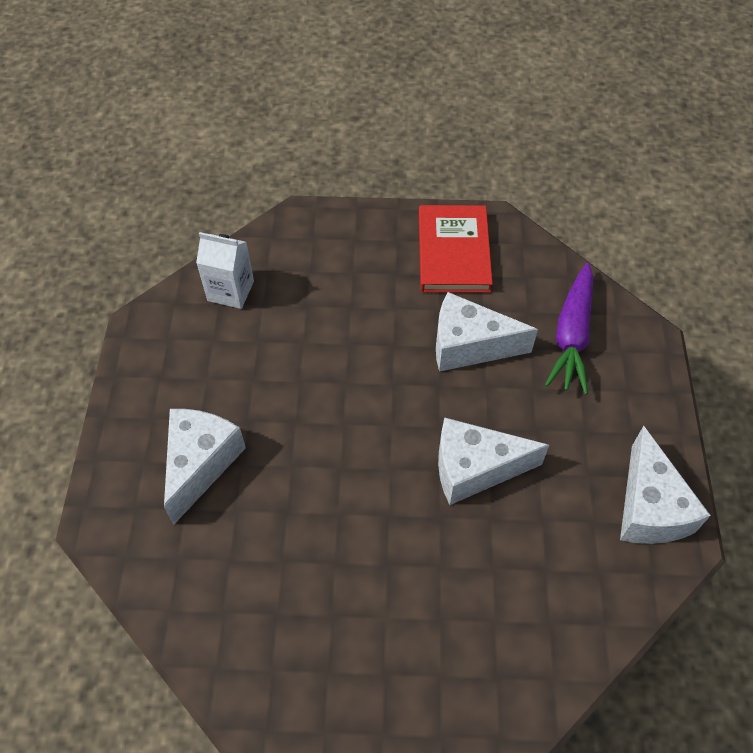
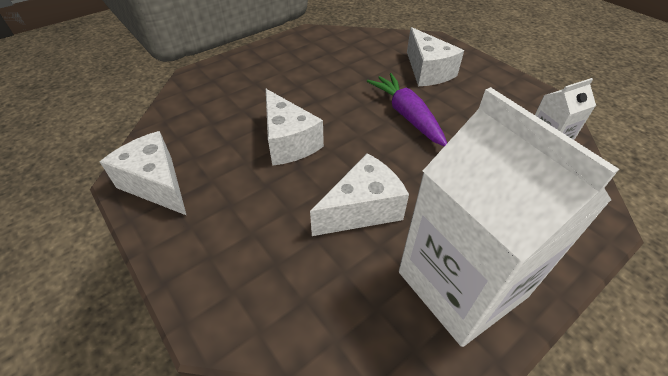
camera: 140 degrees right, 10 degrees down
red book [419,205,493,293] -> white carton [399,87,619,347]
white cheese [438,417,549,505] -> white cheese turned 105 degrees clockwise [266,89,324,166]
purple carrot [545,263,593,395] -> purple carrot moved to [367,73,447,146]

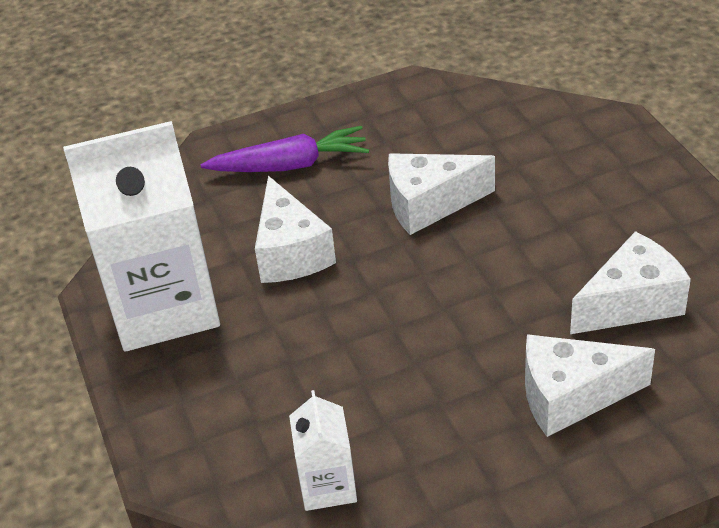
camera: 110 degrees right, 5 degrees down
white cheese [100,131,187,216] -> white cheese moved to [570,231,691,334]
purple carrot [367,73,447,146] -> purple carrot moved to [200,126,369,172]

